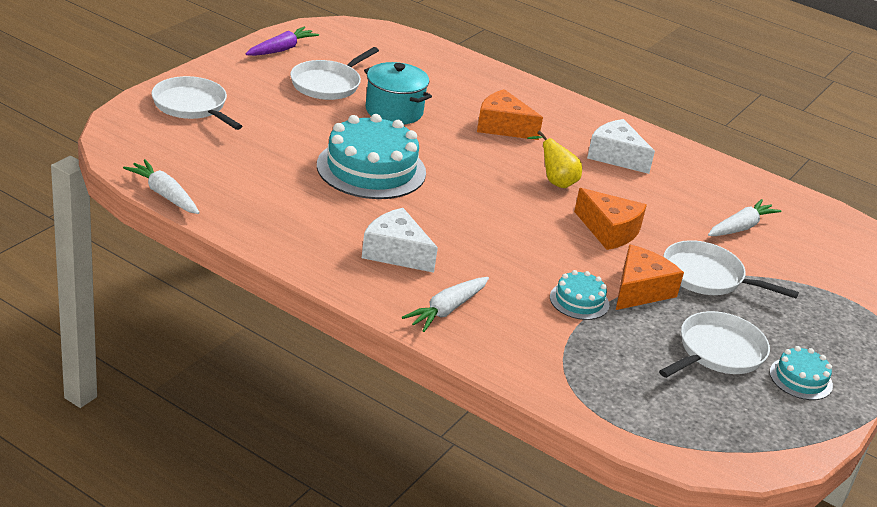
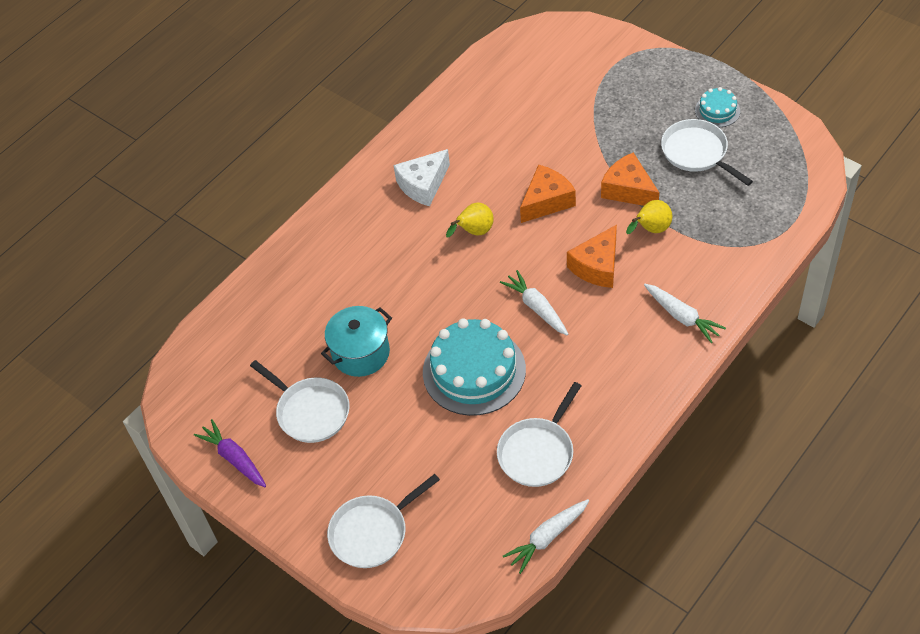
camera: 75 degrees left, 20 degrees up
white cheese [362,208,438,273] -> none
orange cheese [477,89,543,140] -> orange cheese moved to [567,225,617,288]
turquoise cake [550,270,609,320] -> yellow pear [626,200,672,234]
white pan [663,240,799,298] -> white pan moved to [497,382,581,487]
white carrot [708,199,781,236] -> white carrot moved to [500,270,568,335]

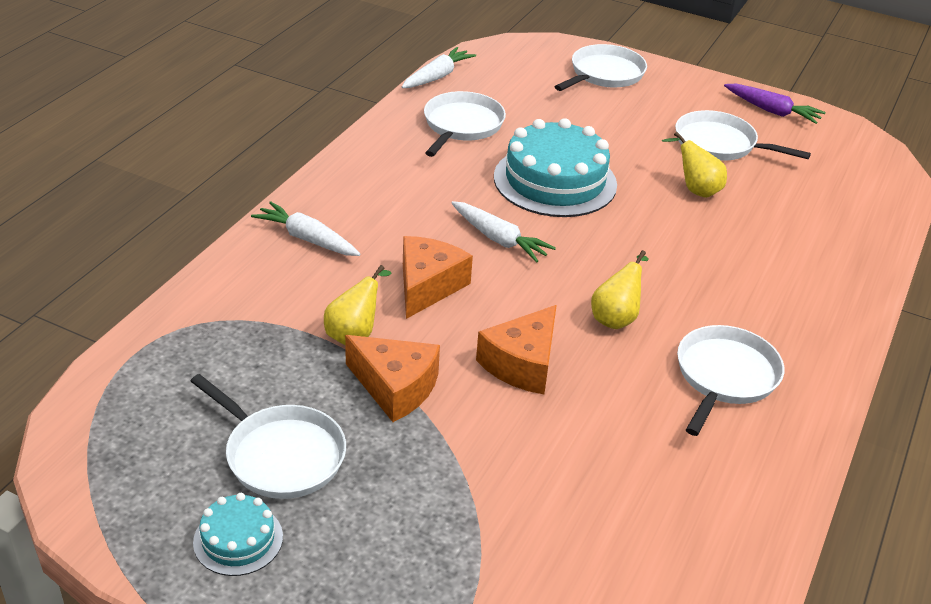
camera: 160 degrees right, 15 degrees down
turquoise pot [321,306,392,377] -> yellow pear [662,132,727,198]
white cheese [393,149,450,206] -> white pan [677,325,784,436]

